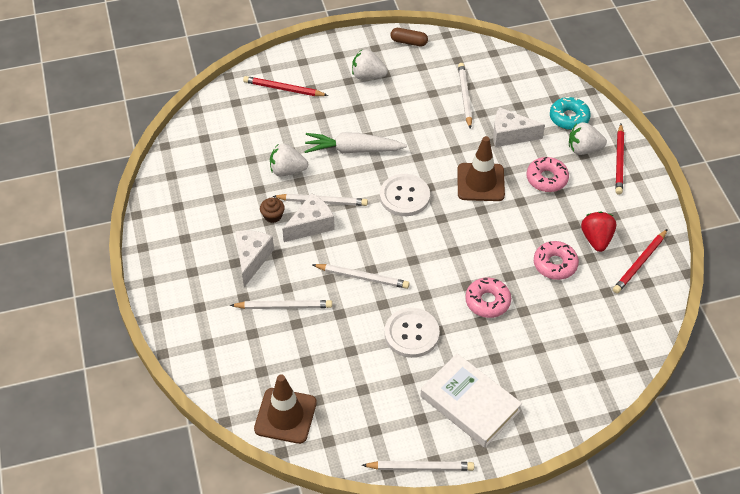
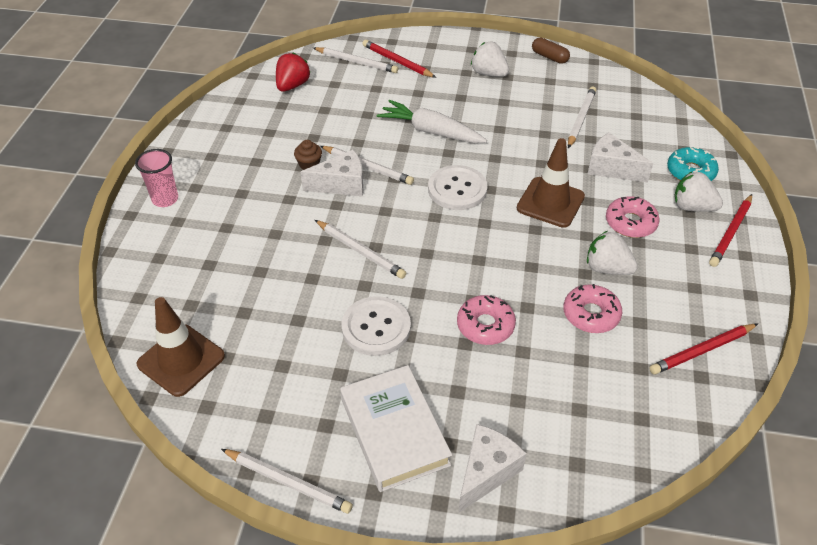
camera: 25 degrees right, 5 degrees down
white pencil [230,300,332,309] -> white pencil moved to [313,47,398,73]
white cheese [235,230,274,287] -> white cheese moved to [458,424,527,513]
white strawberry [270,143,308,176] -> white strawberry moved to [587,231,638,275]
red strawberry [581,212,616,252] -> red strawberry moved to [276,53,311,92]
none -> pink cup [135,149,178,207]

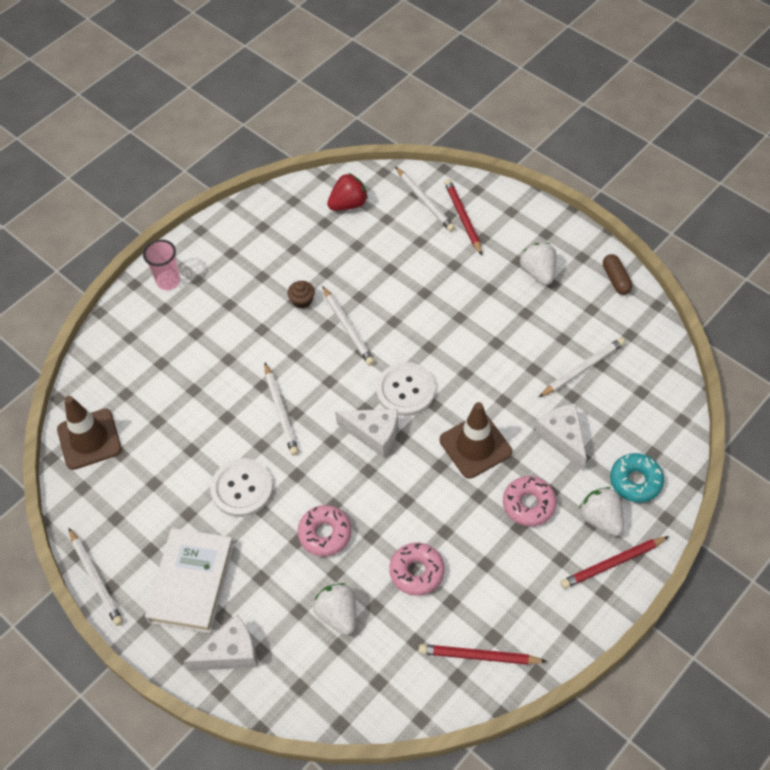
camera: 35 degrees right, 10 degrees up
white cheese [300,150,363,196] -> white cheese moved to [335,409,398,458]
white carrot [377,100,487,143] -> none
white strawberry [587,231,638,275] -> white strawberry moved to [313,583,356,635]

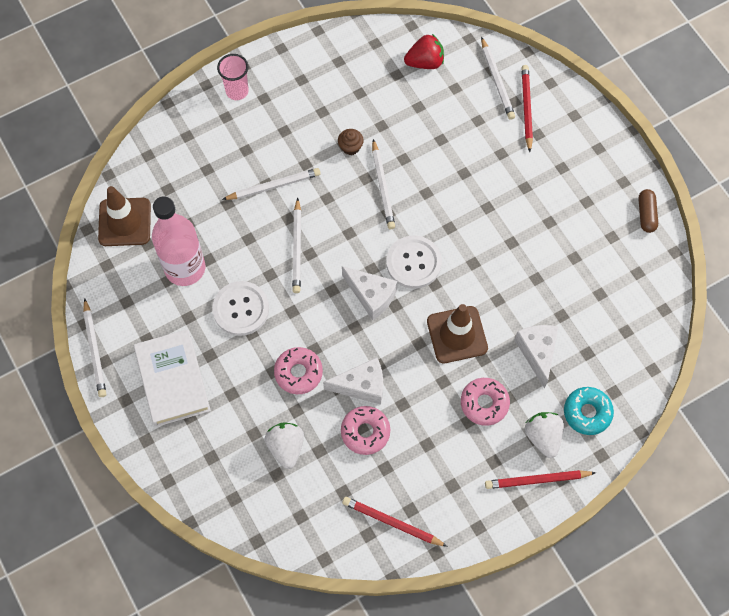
camera: 15 degrees right, 10 degrees up
white book [145,528,234,633] -> white book turned 45 degrees counterclockwise [134,329,211,427]
white cheese [184,615,257,671] -> white cheese moved to [323,357,383,405]
white strawberry [520,243,556,285] -> none
white pencil [539,338,625,397] -> white pencil moved to [222,168,321,200]
none -> pink bottle [152,196,205,286]

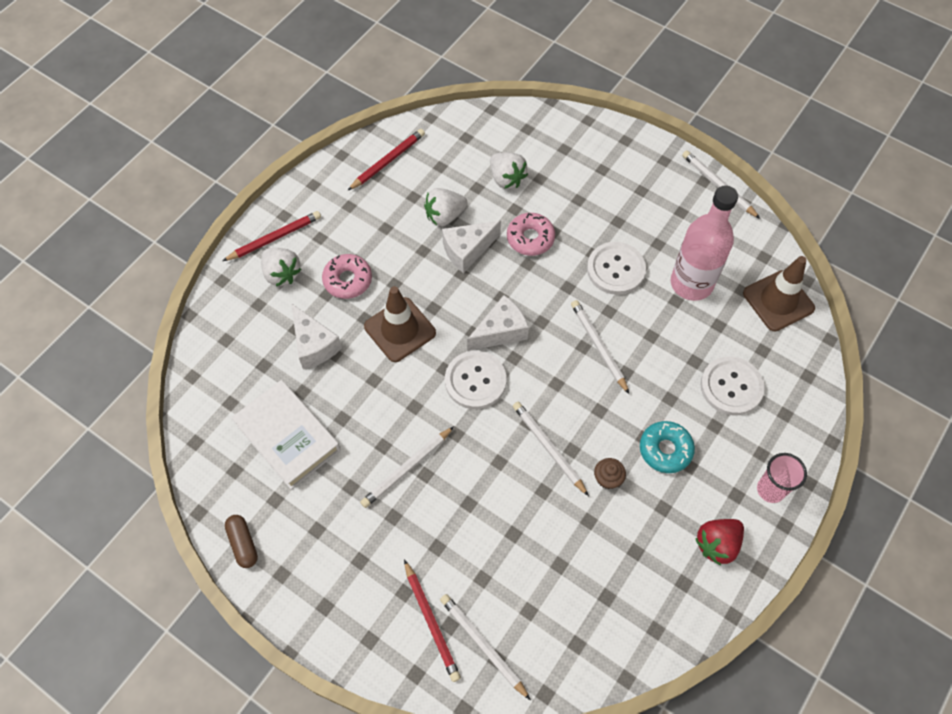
camera: 155 degrees right, 5 degrees down
white book [134,329,211,427] -> white book moved to [232,380,341,490]
white pencil [222,168,321,200] -> white pencil moved to [360,426,454,508]
pink donut [341,406,390,455] -> white strawberry [424,188,468,226]
white cheese [342,266,397,320] -> white cheese turned 135 degrees clockwise [467,295,529,351]
red pencil [342,497,448,547] -> red pencil turned 45 degrees counterclockwise [347,129,425,191]
red strawberry [404,34,444,69] -> red strawberry moved to [695,519,744,566]
turquoise donut [564,387,614,435] -> turquoise donut moved to [640,421,695,473]
none -> white button [700,356,765,415]

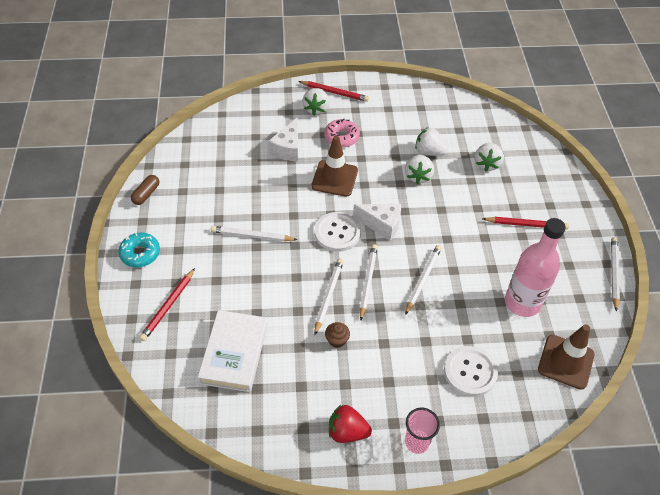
camera: 50 degrees right, 10 degrees down
white book [232,380,341,490] -> white book moved to [198,310,268,392]
red pencil [347,129,425,191] -> red pencil moved to [483,217,569,229]
white pencil [440,594,531,700] -> white pencil moved to [360,244,378,320]
white cheese [442,221,501,273] -> white strawberry [405,155,434,184]
pink donut [507,213,555,256] -> none
white button [587,242,646,295] -> none
turquoise donut [640,421,695,473] -> turquoise donut moved to [118,233,160,267]

